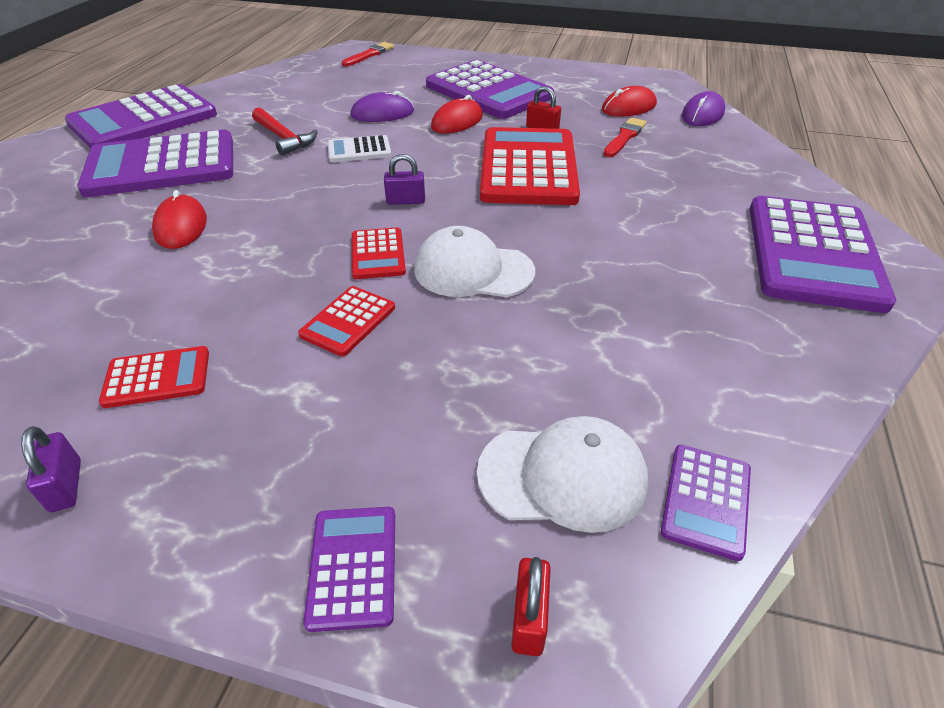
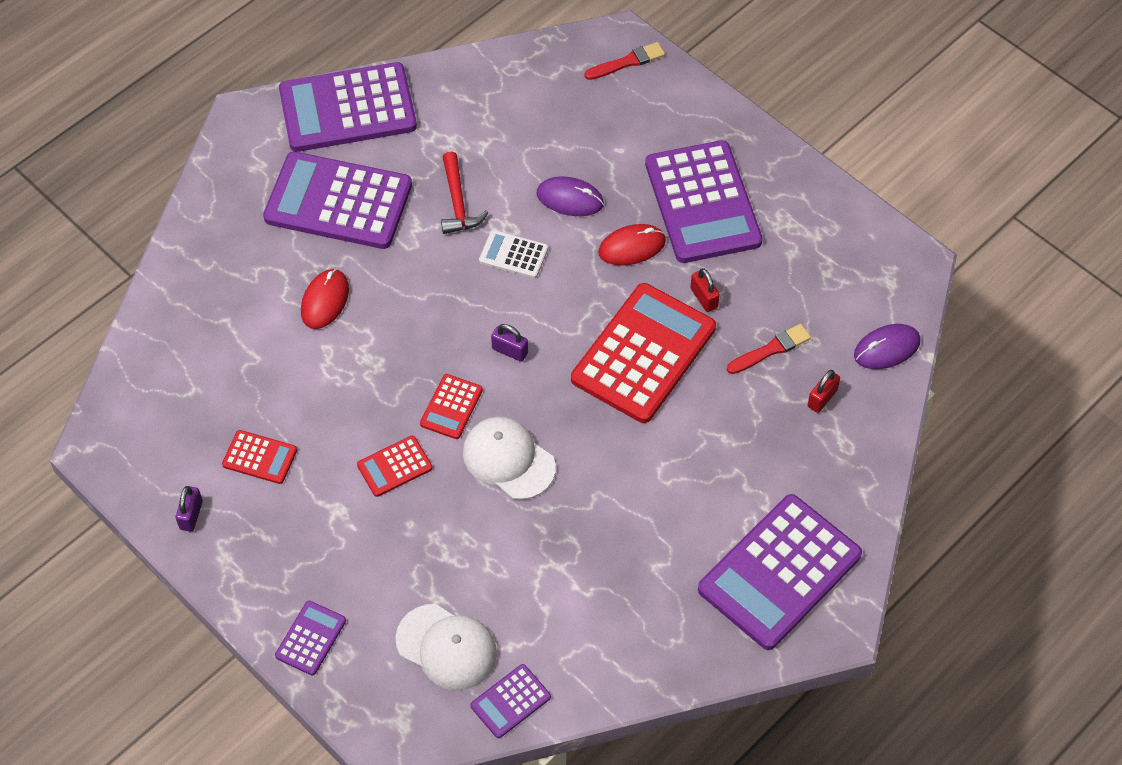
camera: 30 degrees right, 15 degrees up
red padlock [511,557,551,656] -> red padlock moved to [808,370,840,413]
red mouse [602,86,657,116] -> none

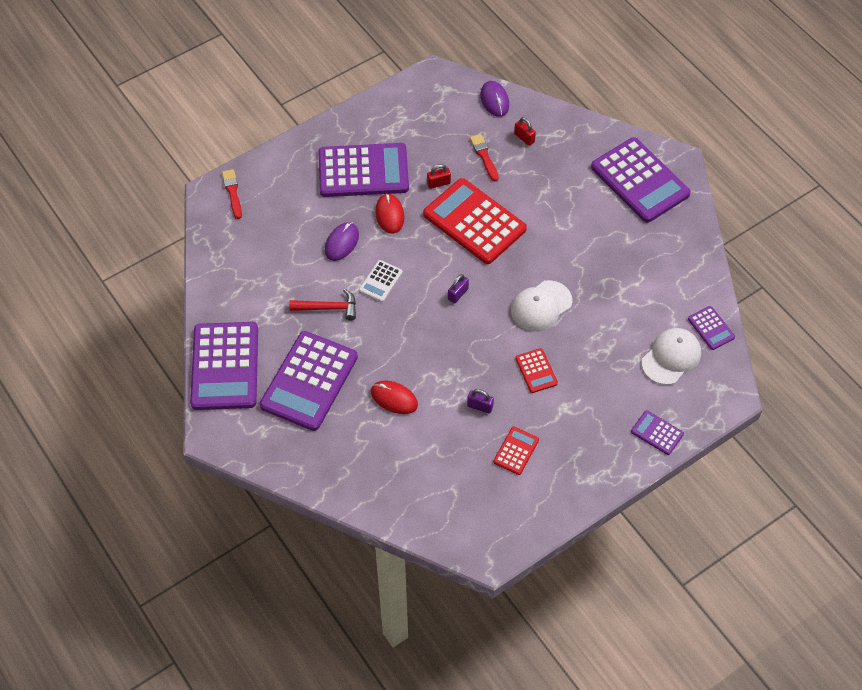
camera: 80 degrees left, 0 degrees up
purple padlock [175,486,203,532] -> purple padlock moved to [467,389,494,414]
red calculator [420,374,483,439] -> none

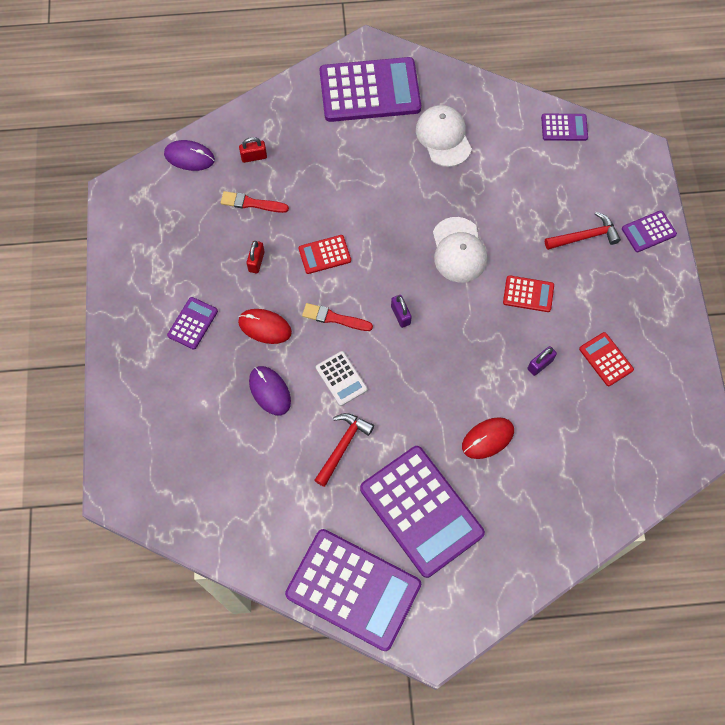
camera: 60 degrees left, 10 degrees up
red brush [222,169,242,219] -> red brush moved to [302,303,373,331]
purple calculator [319,143,409,197] -> purple calculator [167,297,218,350], size x0.46
red calculator [423,178,527,264] -> red calculator [299,235,351,274], size x0.46
white cap [641,328,701,385] -> white cap moved to [416,105,472,167]
none -> red hammer [545,212,621,250]

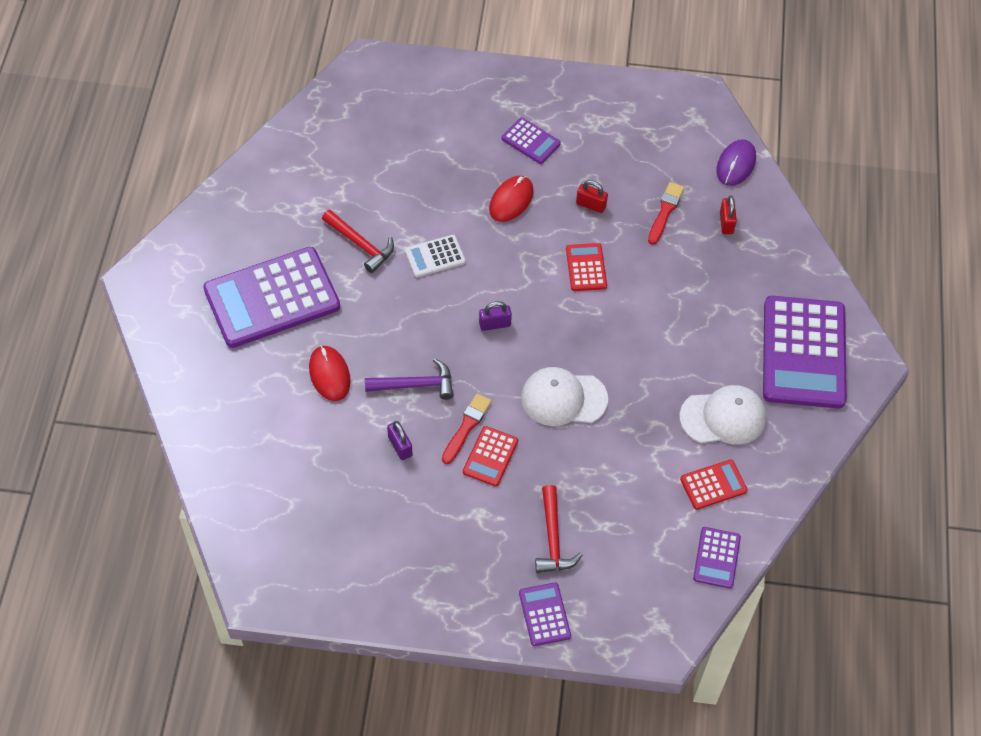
camera: 100 degrees right, 10 degrees down
purple mouse [249,366,291,416] -> none
purple calculator [285,529,421,651] -> none
red brush [302,303,373,331] -> red brush moved to [442,393,492,464]
red calculator [579,332,634,386] -> red calculator moved to [680,459,748,510]
none -> purple hammer [365,358,453,400]

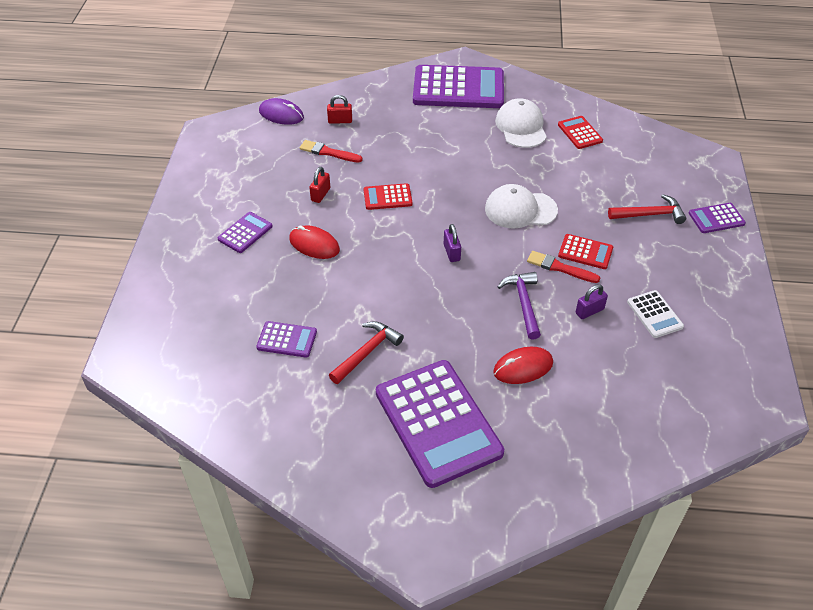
camera: 90 degrees left, 10 degrees down
white calculator [405,235,466,277] -> white calculator moved to [627,290,684,338]
white cap [521,367,608,426] -> white cap turned 90 degrees clockwise [485,184,558,228]
purple calculator [693,527,741,589] -> purple calculator moved to [256,321,317,358]

